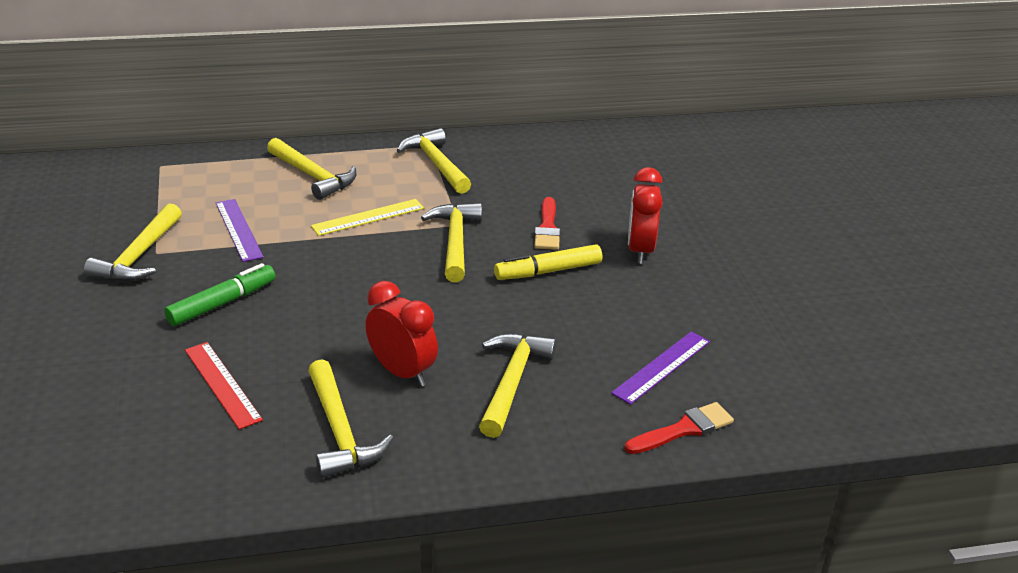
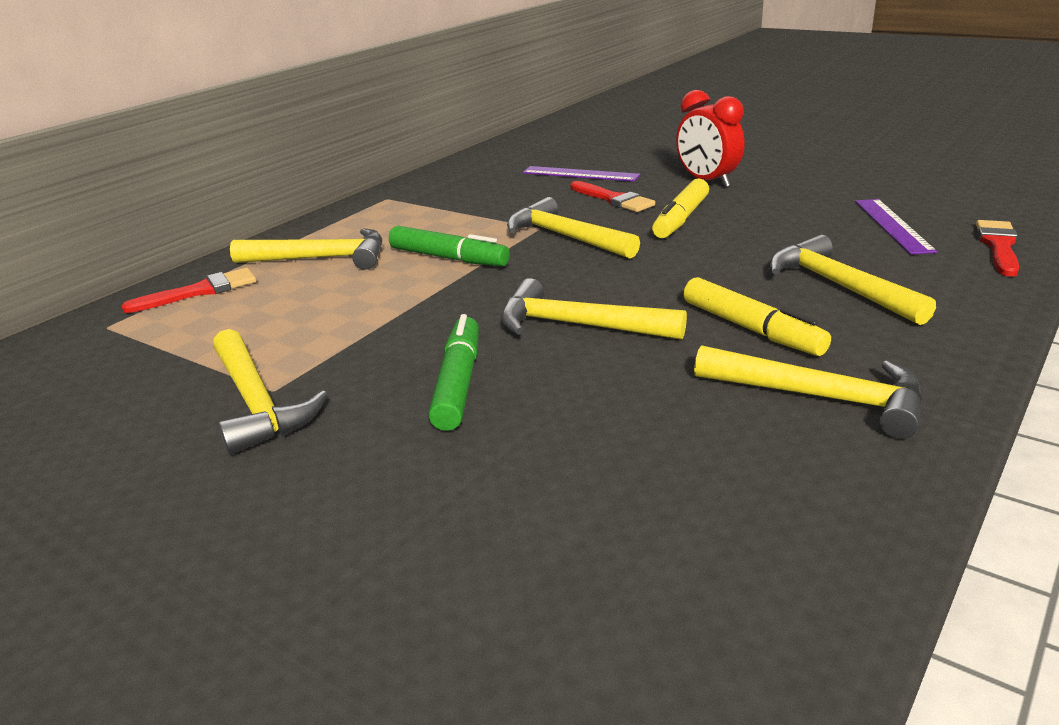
camera: 40 degrees left, 5 degrees down
red ruler [185,342,263,430] -> none
purple ruler [216,199,264,262] -> purple ruler moved to [523,166,640,182]
yellow ruler [311,199,424,236] -> green marker [389,226,510,266]
red clock [365,281,438,387] -> yellow marker [684,277,831,356]
yellow hammer [397,128,471,194] -> yellow hammer moved to [501,278,687,340]
none -> red brush [121,268,256,313]

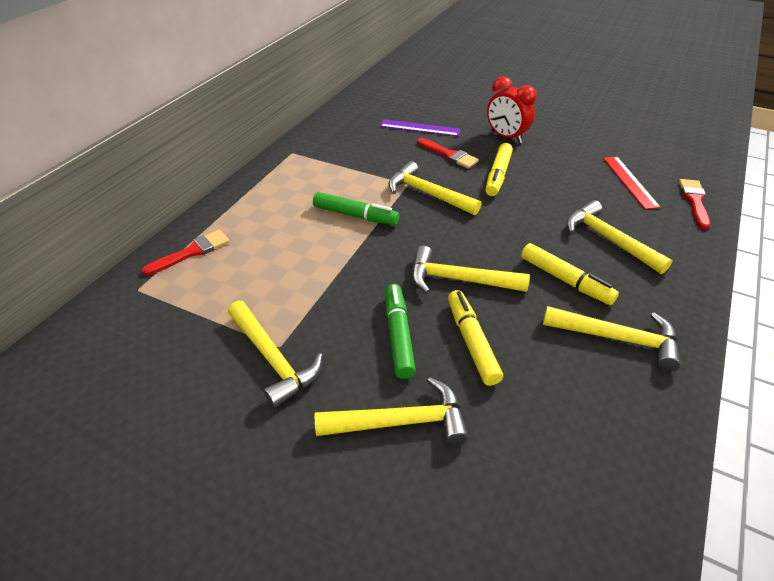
camera: 10 degrees left, 15 degrees up
yellow hammer [230,228,382,270] -> yellow hammer moved to [315,377,469,445]
purple ruler [855,199,937,255] -> red ruler [603,156,660,209]
none -> yellow marker [448,290,503,386]

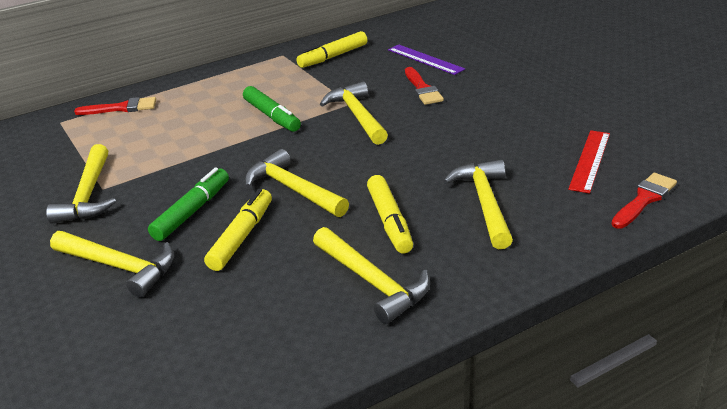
camera: 35 degrees right, 10 degrees down
yellow marker [486,143,513,196] -> yellow marker moved to [297,31,368,68]
red clock [487,76,537,144] -> none

